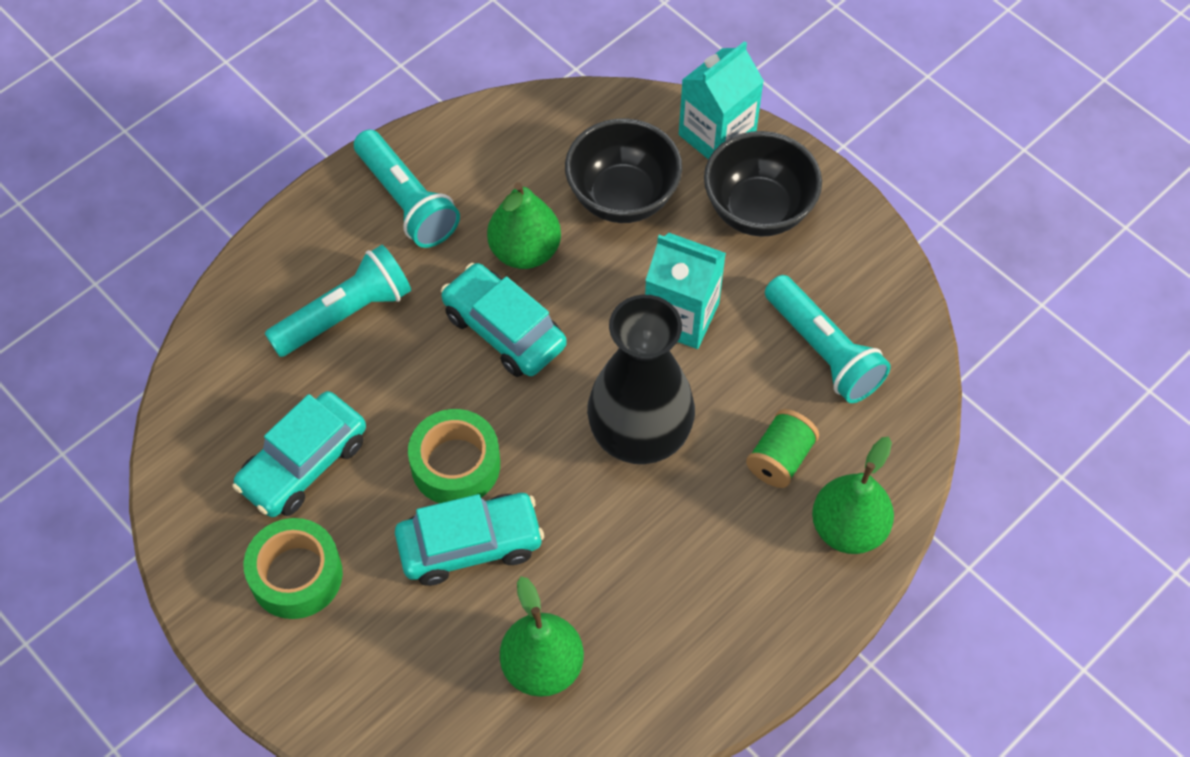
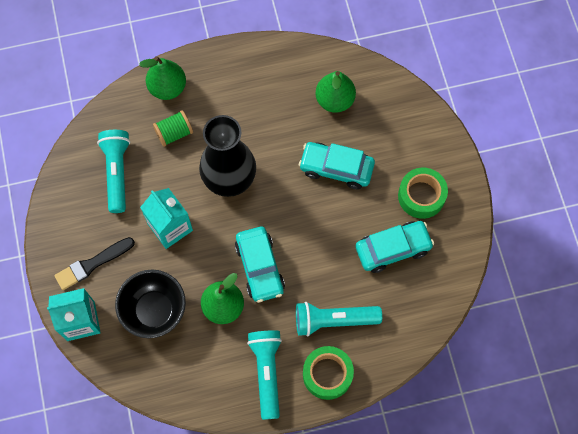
camera: 150 degrees left, 10 degrees up
green tape [408,409,500,503] -> green tape moved to [303,346,354,400]
black bowl [704,131,822,237] -> black brush [54,237,135,290]

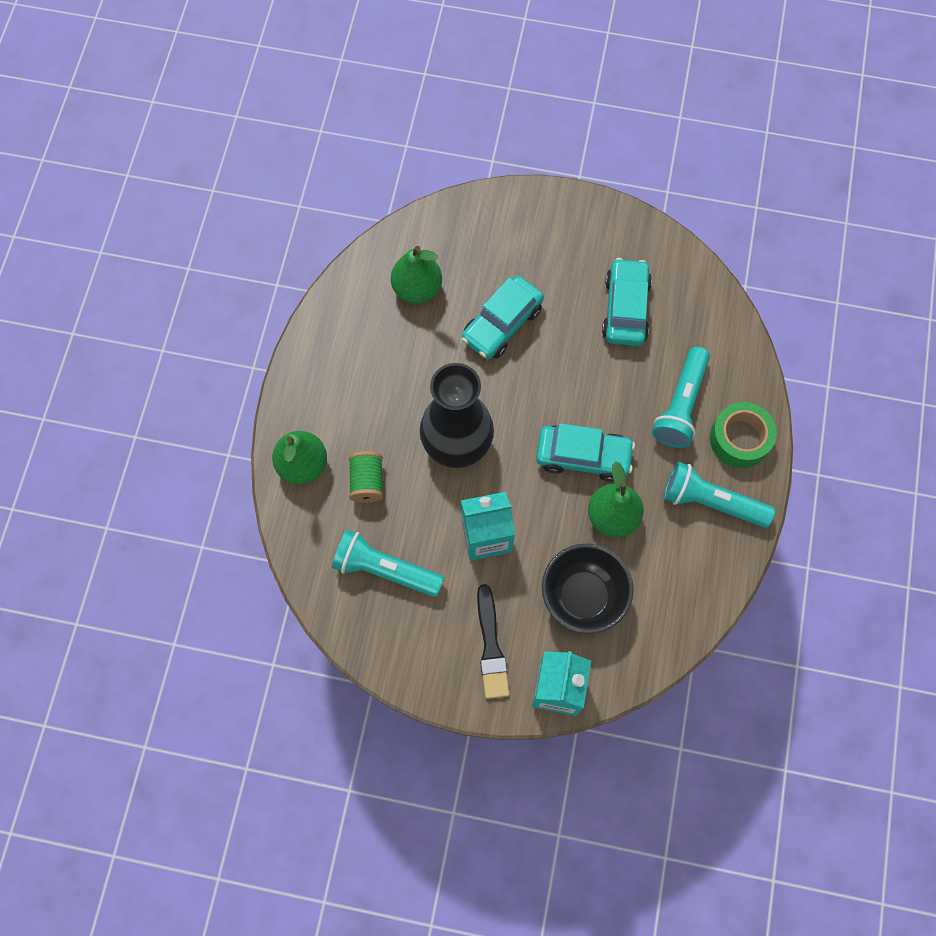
camera: 65 degrees left, 0 degrees up
green tape [398,168,448,219] -> none

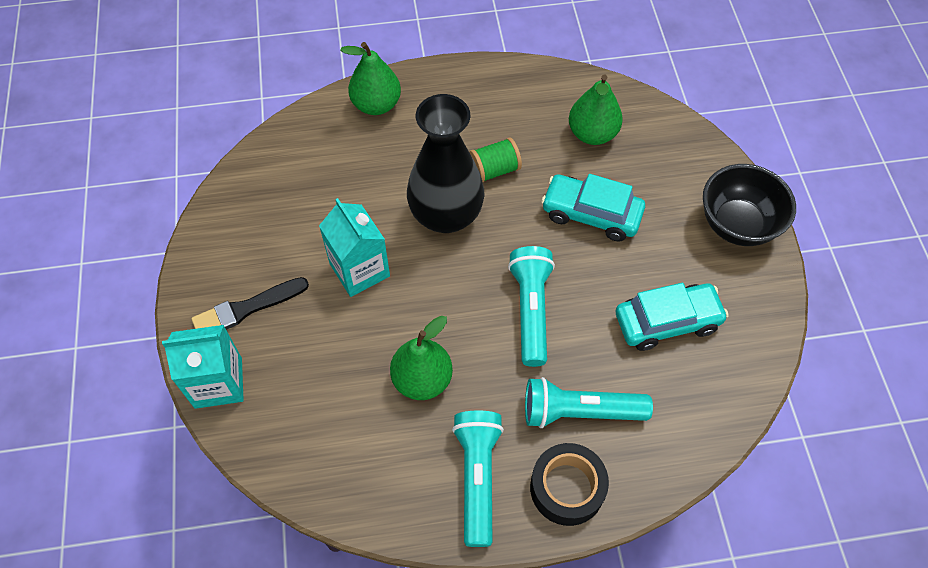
camera: 70 degrees right, 10 degrees down
turquoise flashlight [332,530,444,597] -> turquoise flashlight moved to [508,246,555,367]
green spool [349,451,383,503] -> green spool moved to [469,138,522,182]
turquoise car [536,423,635,482] -> none
black bowl [542,544,634,634] -> black bowl moved to [703,164,796,246]
green tape [710,402,777,468] -> black tape [530,443,609,526]

